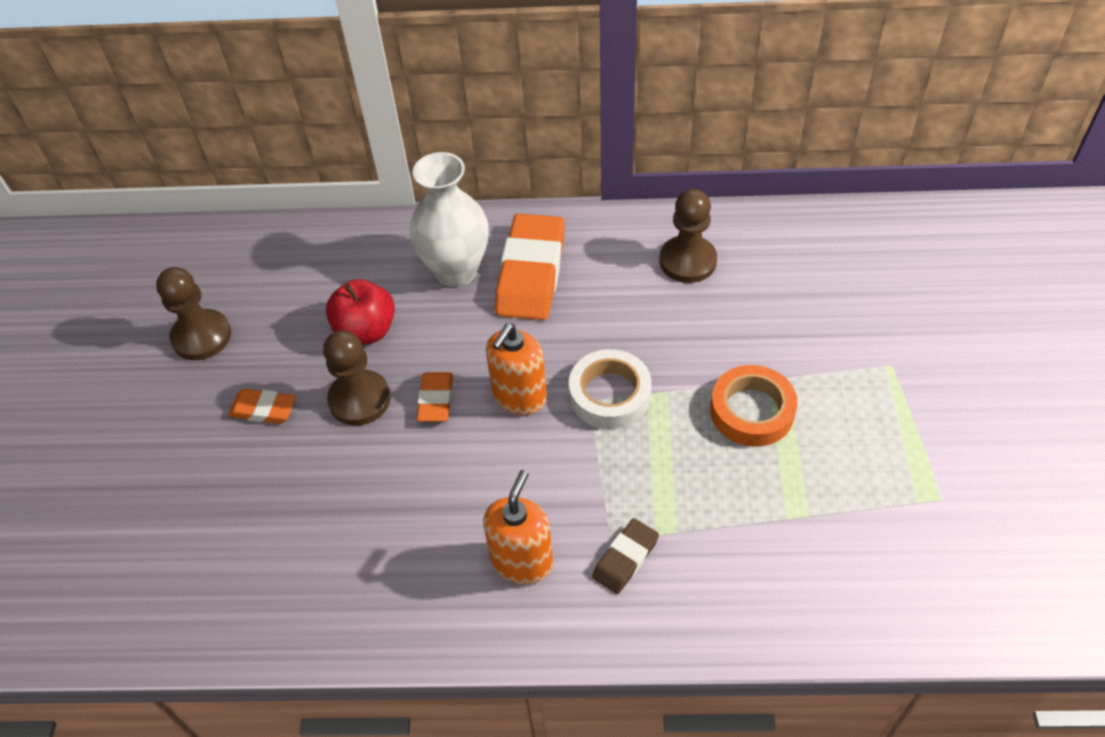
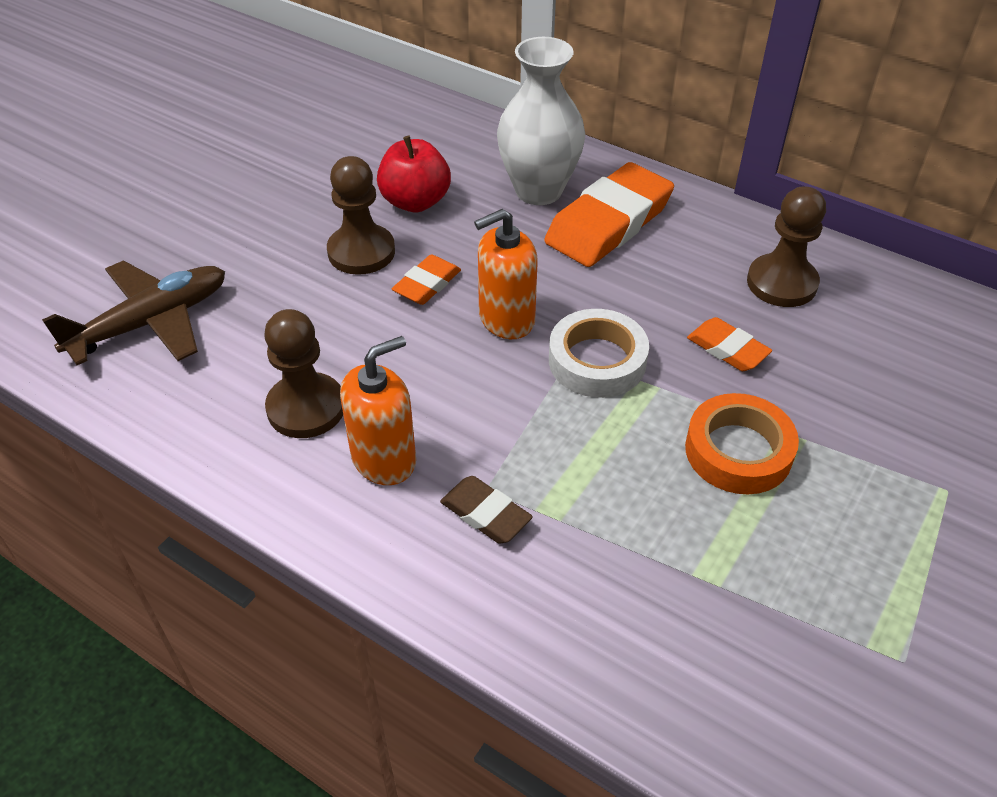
camera: 30 degrees right, 5 degrees down
brown pawn [156,267,231,360] -> brown pawn moved to [264,309,343,438]
orange eraser [228,389,296,424] -> orange eraser moved to [687,317,772,371]
brown eraser [592,518,659,594] -> brown eraser turned 60 degrees clockwise [440,476,533,544]
none -> brown plane [42,261,225,365]

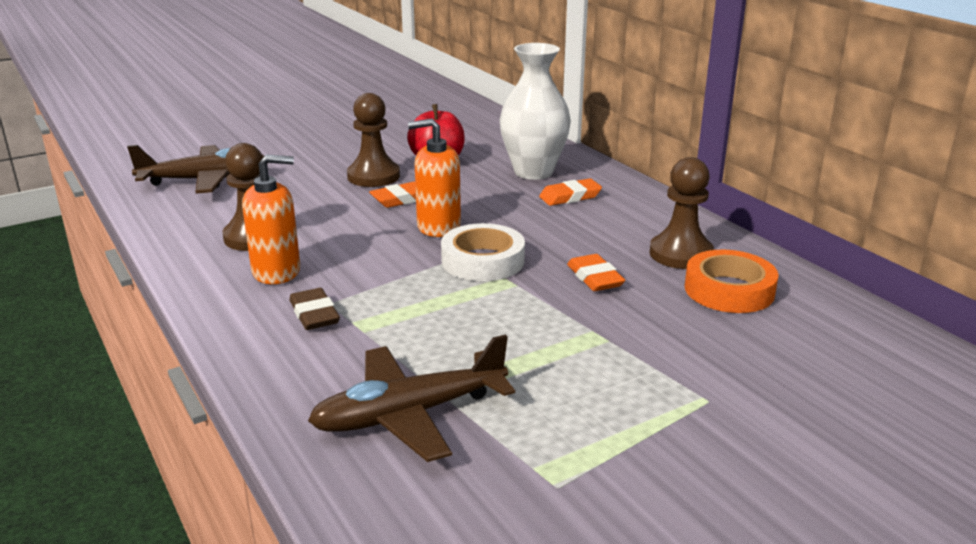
camera: 25 degrees right, 20 degrees down
orange eraser [544,162,674,267] -> orange eraser [539,178,602,206], size x0.51
orange tape [685,393,799,494] -> orange tape moved to [685,249,779,313]
none -> brown plane [308,335,515,462]

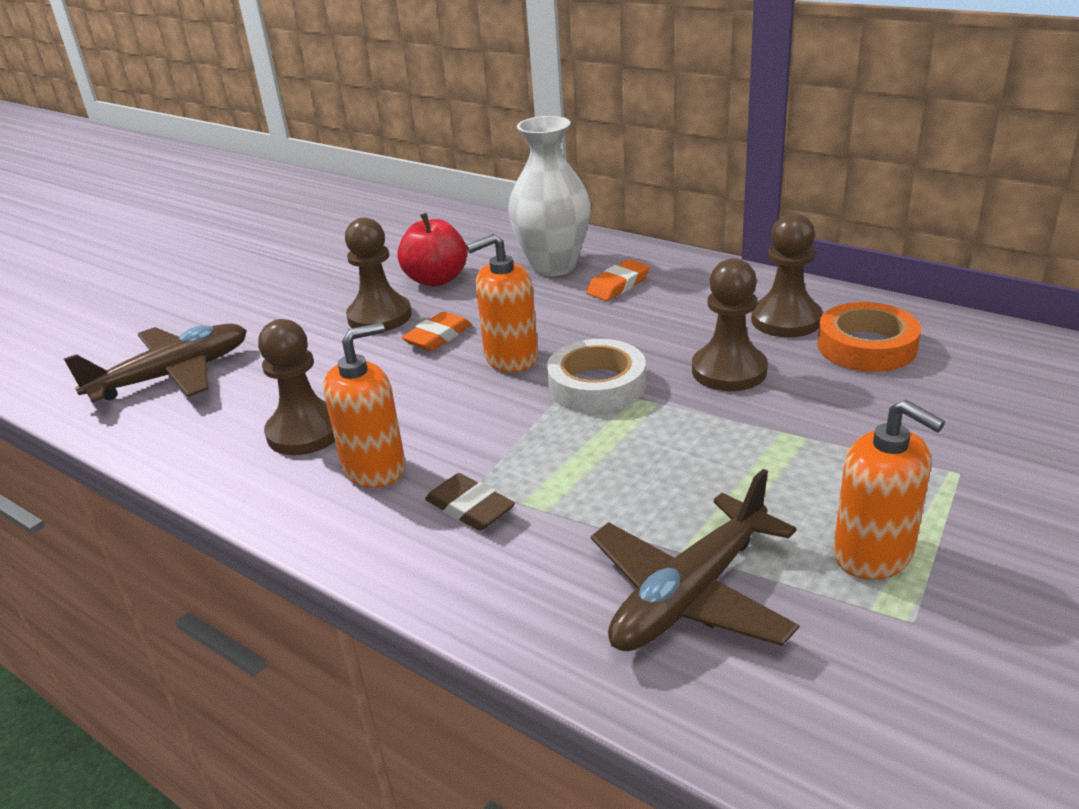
camera: 20 degrees left, 5 degrees up
orange eraser [567,254,625,291] -> brown pawn [692,258,768,391]
none -> orange soap dispenser [833,400,945,580]

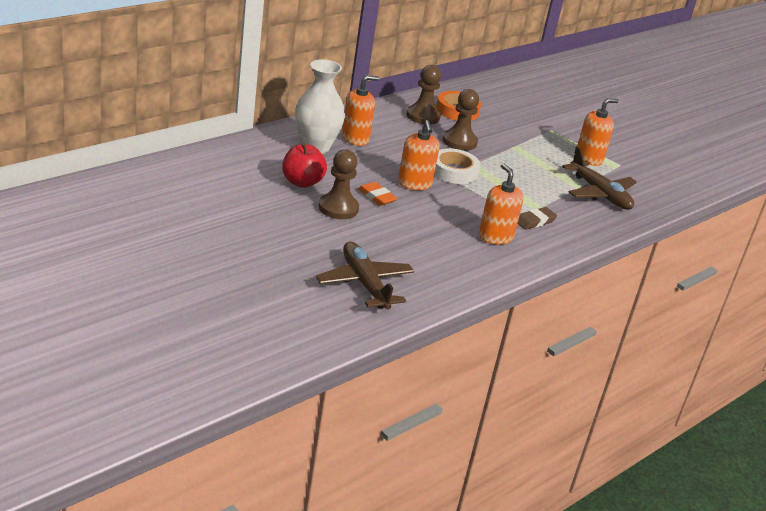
camera: 85 degrees left, 0 degrees up
brown pawn [258,319,335,455] -> none
orange eraser [586,259,650,301] -> orange soap dispenser [342,75,379,146]

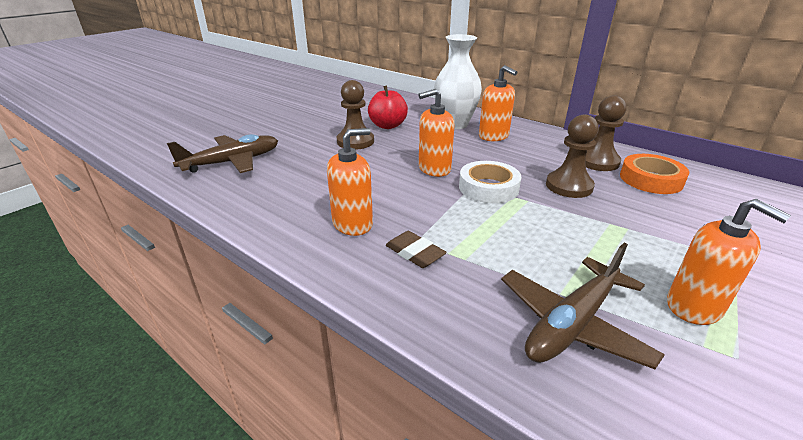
camera: 85 degrees right, 0 degrees up
orange eraser [358,182,398,206] -> none

